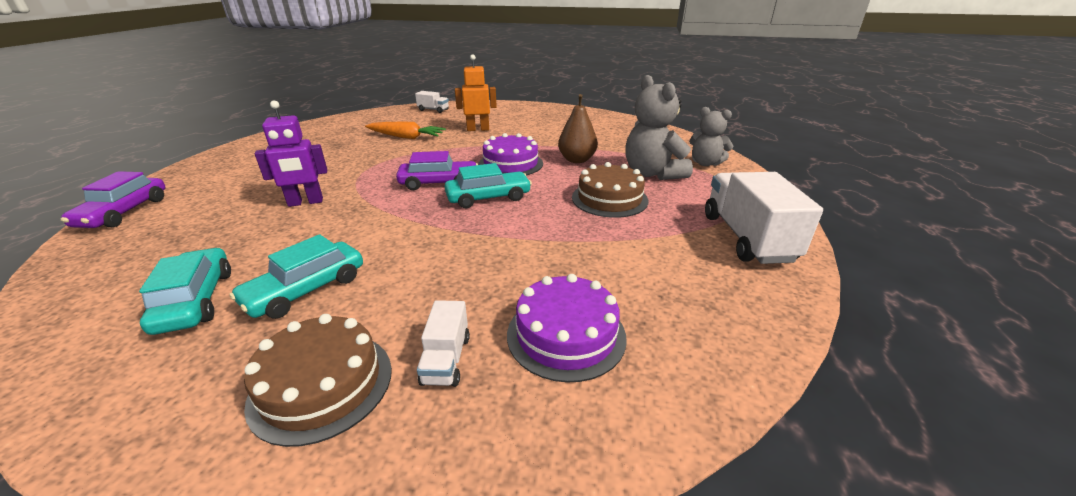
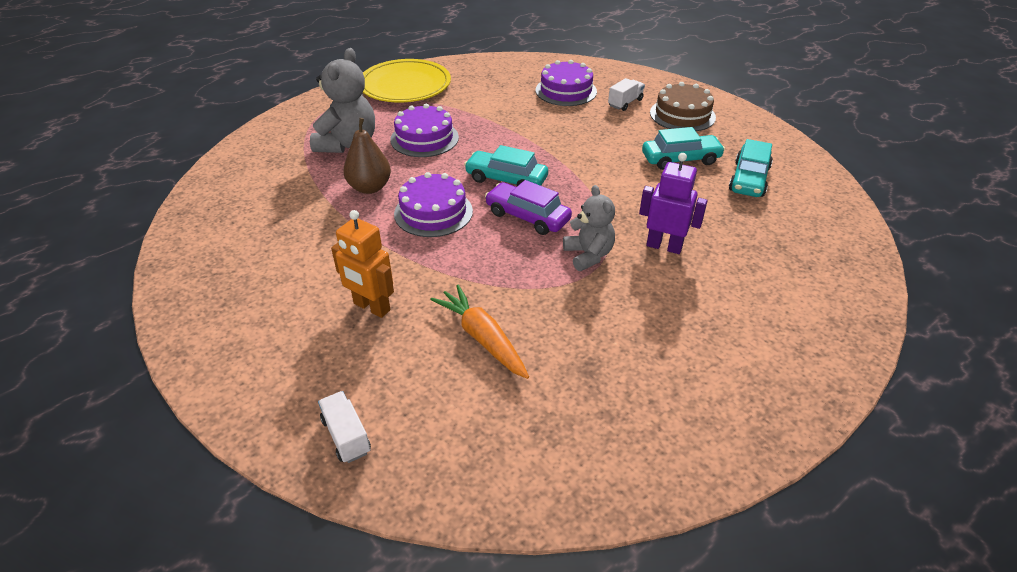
camera: 140 degrees left, 10 degrees up
purple car [61,171,166,228] -> none
brown cake [572,162,648,218] -> purple cake [390,104,459,157]
grey teddy bear [689,107,733,166] -> grey teddy bear moved to [563,185,615,271]
white truck [705,172,823,264] -> yellow plate [363,59,451,102]

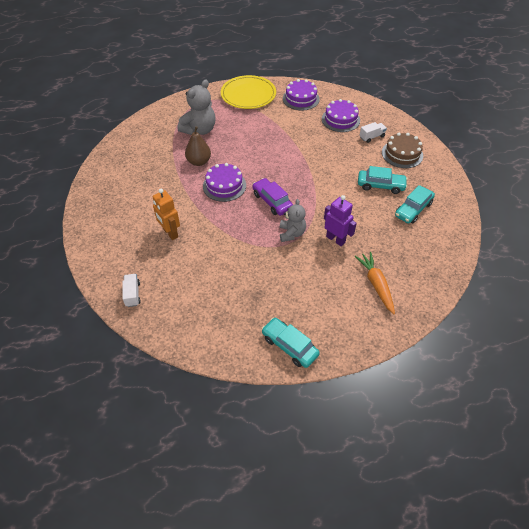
camera: 20 degrees right, 10 degrees up
purple cake [390,104,459,157] -> purple cake moved to [283,79,320,110]
orange carrot [430,285,529,379] -> orange carrot moved to [354,252,395,314]
turquoise car [464,145,548,186] -> turquoise car moved to [262,317,320,368]

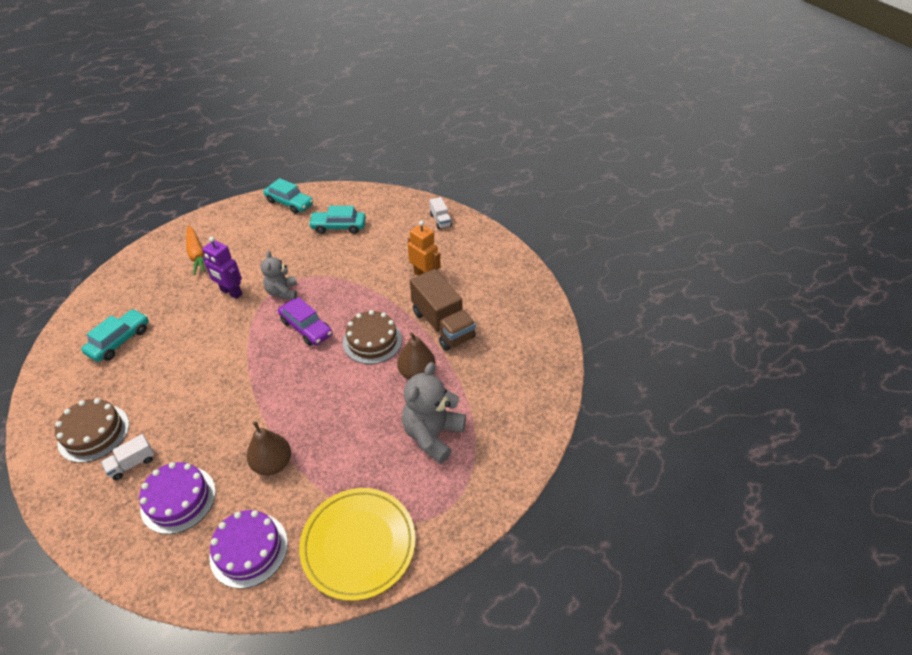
camera: 170 degrees right, 5 degrees down
purple cake [203,163,246,202] -> brown cake [343,310,402,364]
turquoise car [358,166,407,194] -> turquoise car moved to [309,206,366,234]
none -> brown pear [247,421,291,475]
none -> brown truck [410,269,476,351]

